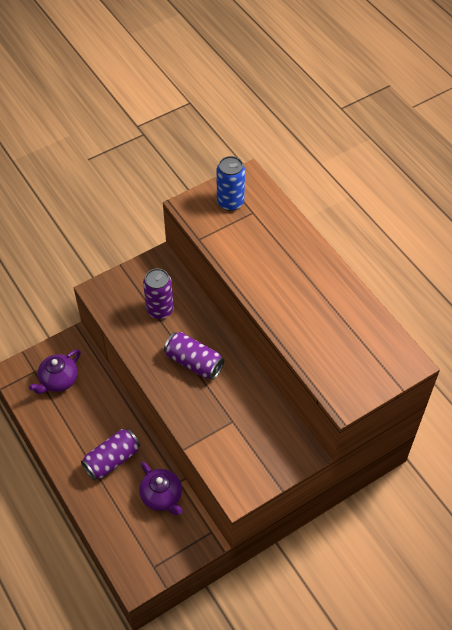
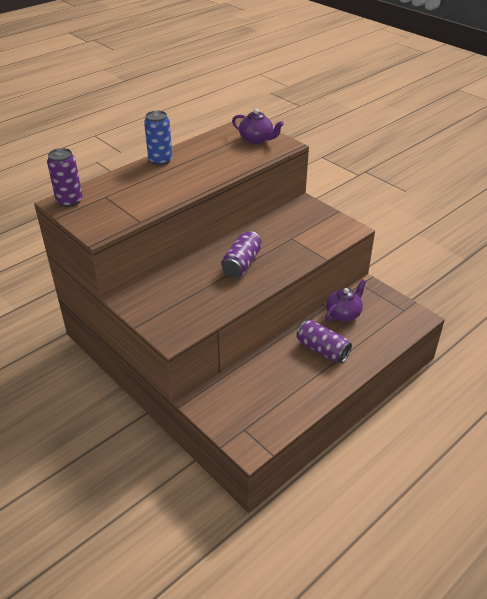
camera: 100 degrees left, 15 degrees down
purple teapot [29,349,81,394] -> purple teapot moved to [232,109,284,144]
purple can [143,268,174,319] -> purple can moved to [47,148,82,207]
blue can [216,156,245,211] -> blue can moved to [144,111,172,165]

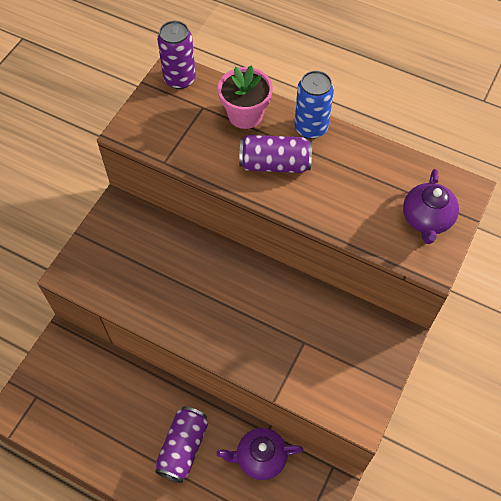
camera: 70 degrees right, 20 degrees up
purple can [221,231,261,277] -> purple can moved to [239,135,312,173]
purple teapot [325,280,366,322] -> purple teapot turned 150 degrees clockwise [217,428,303,480]
none -> pink flower pot [218,66,273,129]

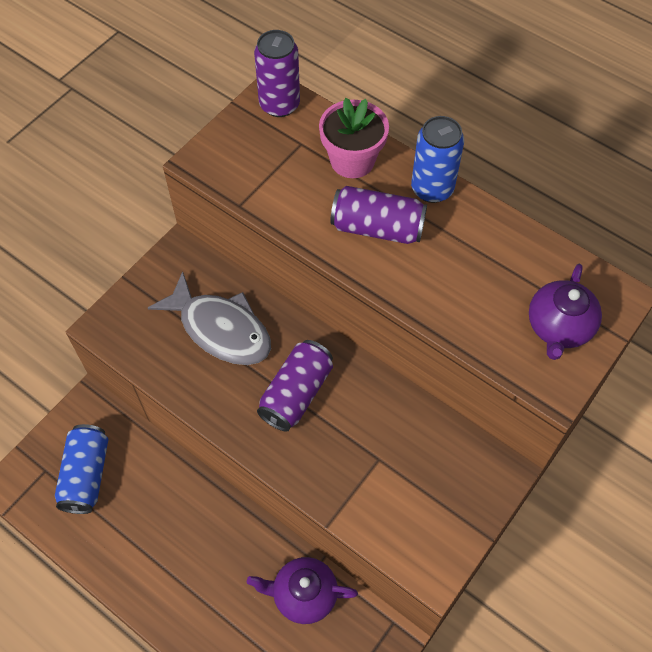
camera: 10 degrees right, 0 degrees up
purple can [155,407,208,483] -> purple can moved to [257,340,333,432]
none -> blue can [55,424,108,514]
none -> grey fish [148,271,271,365]

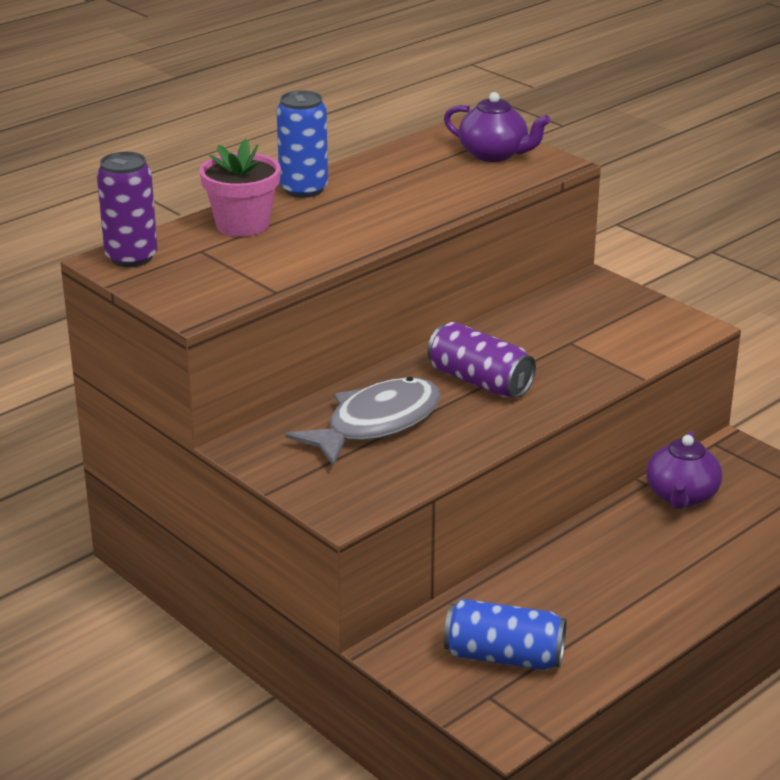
camera: 80 degrees left, 30 degrees down
purple can [330,186,427,244] -> none

